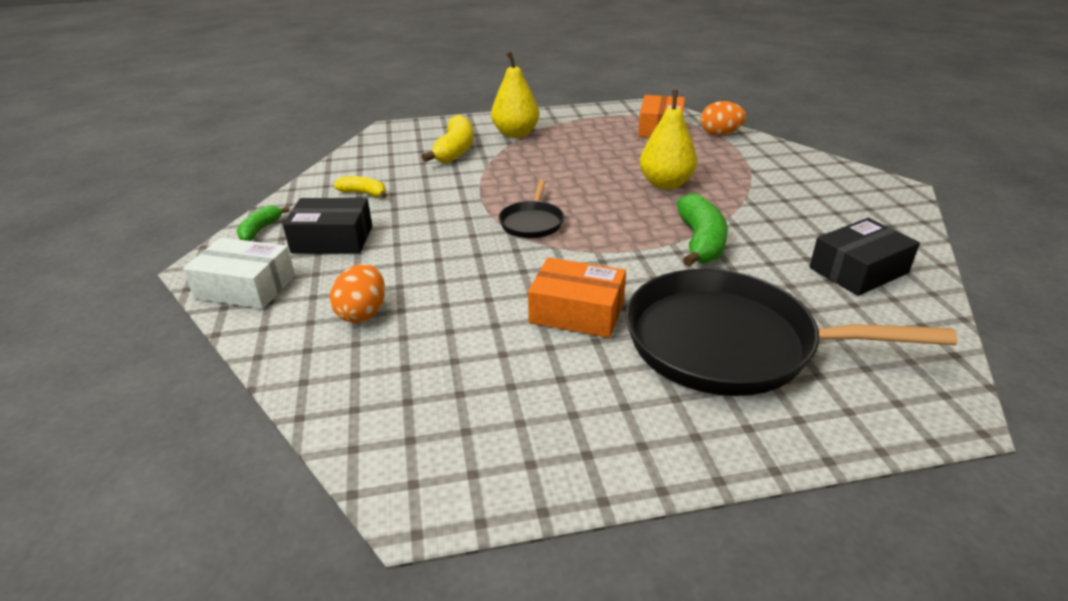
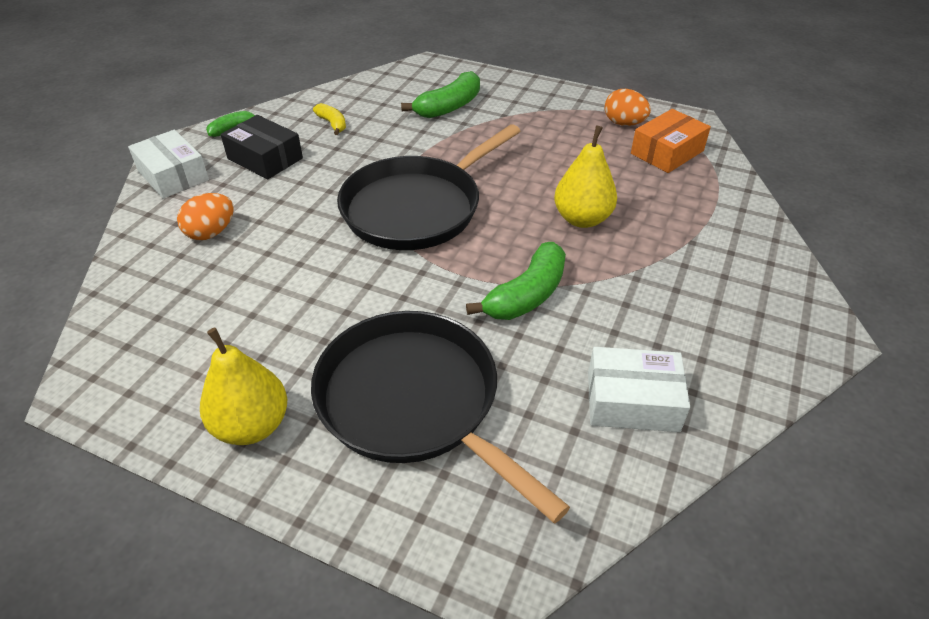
camera: 35 degrees right, 10 degrees up
yellow banana [422,115,473,163] -> green banana [401,71,480,118]
yellow pear [491,51,539,138] -> yellow pear moved to [200,328,287,445]
black pan [499,179,564,238] -> black pan [337,124,520,250], size x2.17
orange box [528,257,626,338] -> none
orange egg [701,101,746,135] -> orange egg moved to [605,89,651,126]
black box [809,218,920,296] -> white box [588,347,690,432]

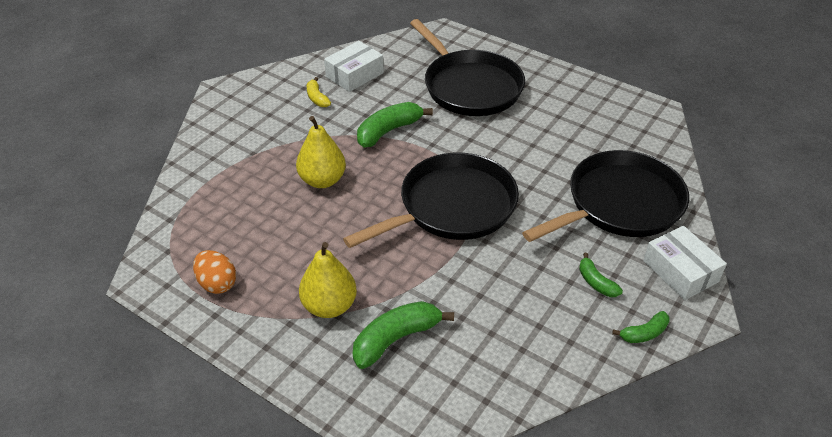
camera: 170 degrees left, 0 degrees up
orange egg [177,193,234,240] -> black pan [522,150,689,242]
yellow pear [200,328,287,445] -> yellow pear moved to [299,242,357,318]
black box [221,115,303,179] -> green banana [579,253,623,297]
yellow banana [313,103,346,135] -> yellow banana moved to [307,77,331,107]
white box [588,347,690,432] -> white box turned 60 degrees counterclockwise [324,41,384,92]
orange box [631,109,711,173] -> none

